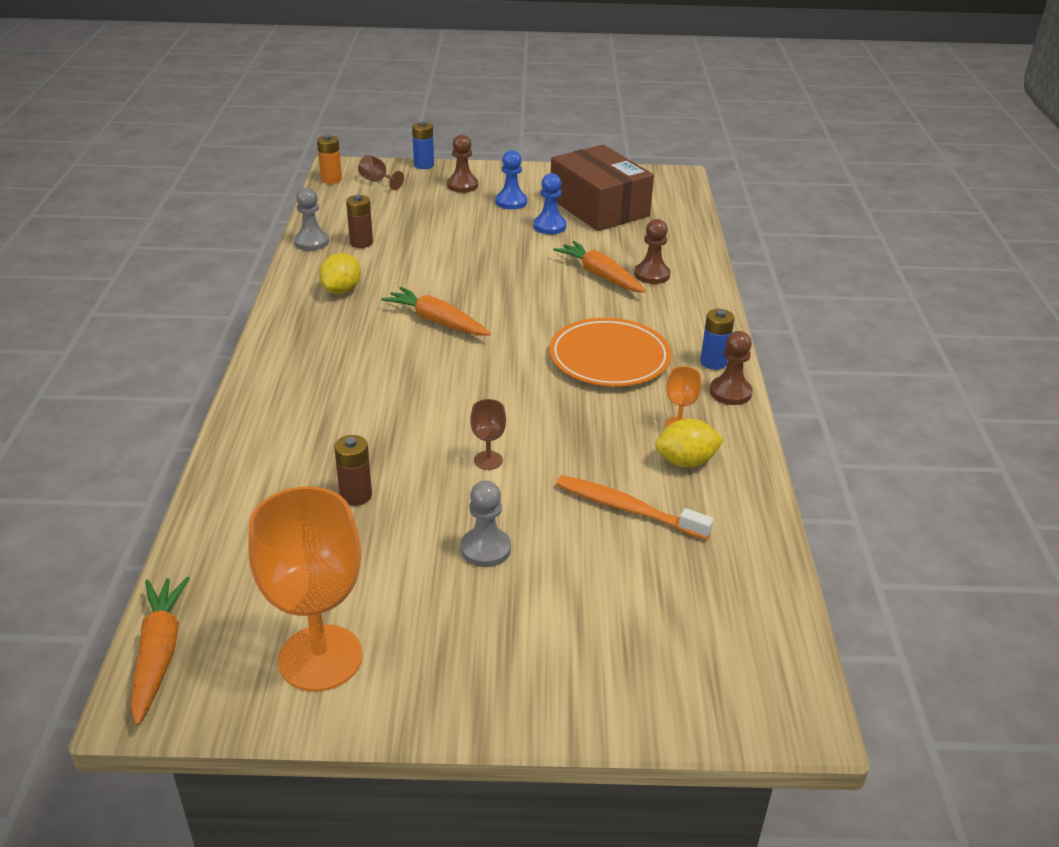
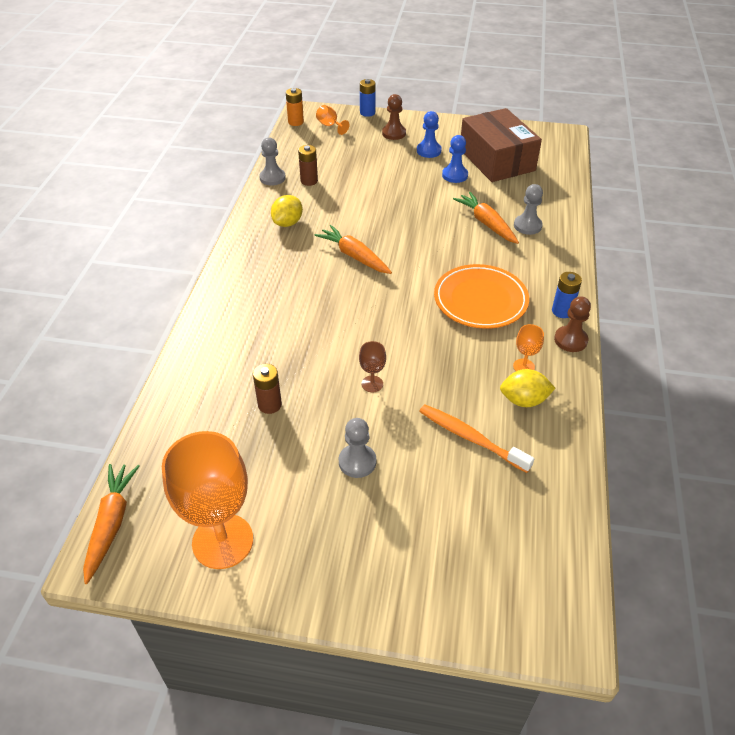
camera: 10 degrees right, 10 degrees up
brown goblet [358,155,404,190] -> orange goblet [316,105,350,135]
brown pawn [634,219,670,284] -> grey pawn [514,184,543,235]

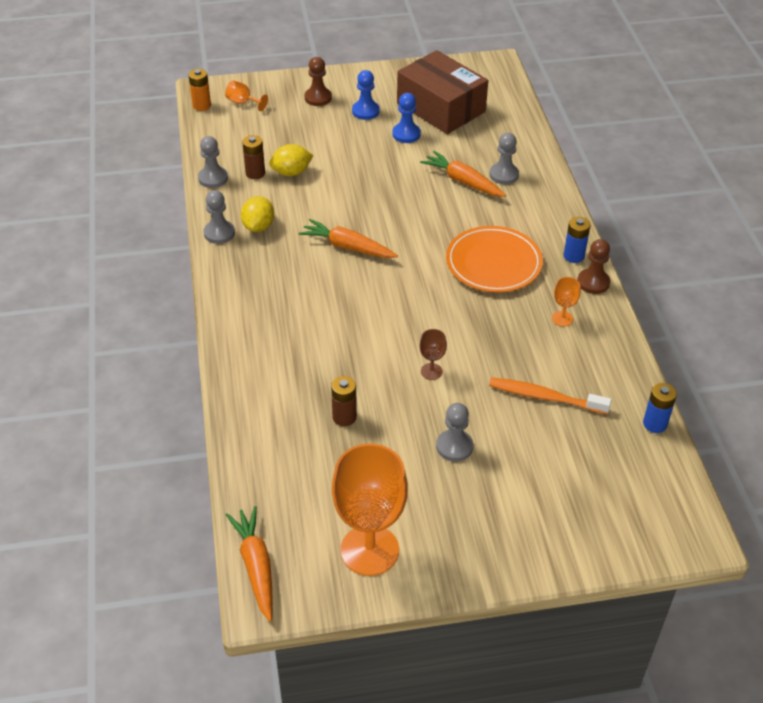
camera: 20 degrees left, 0 degrees up
blue battery [360,79,376,117] -> blue battery moved to [643,383,677,433]
yellow lemon [500,369,555,407] -> yellow lemon moved to [269,144,313,176]
none -> grey pawn [203,190,235,244]

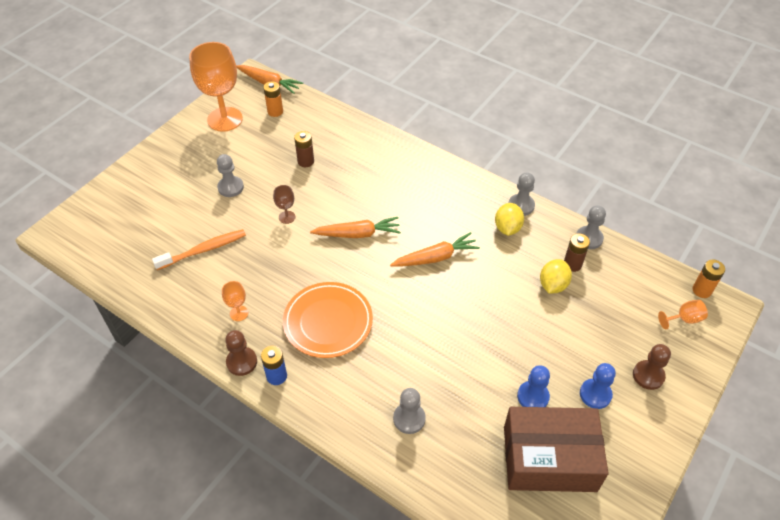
camera: 135 degrees right, 5 degrees up
yellow lemon [241,196,274,232] -> yellow lemon turned 45 degrees clockwise [495,203,524,236]
orange carrot [420,151,506,197] -> orange carrot moved to [310,217,401,238]
blue battery [643,383,677,433] -> none
none -> orange battery [263,81,283,117]

